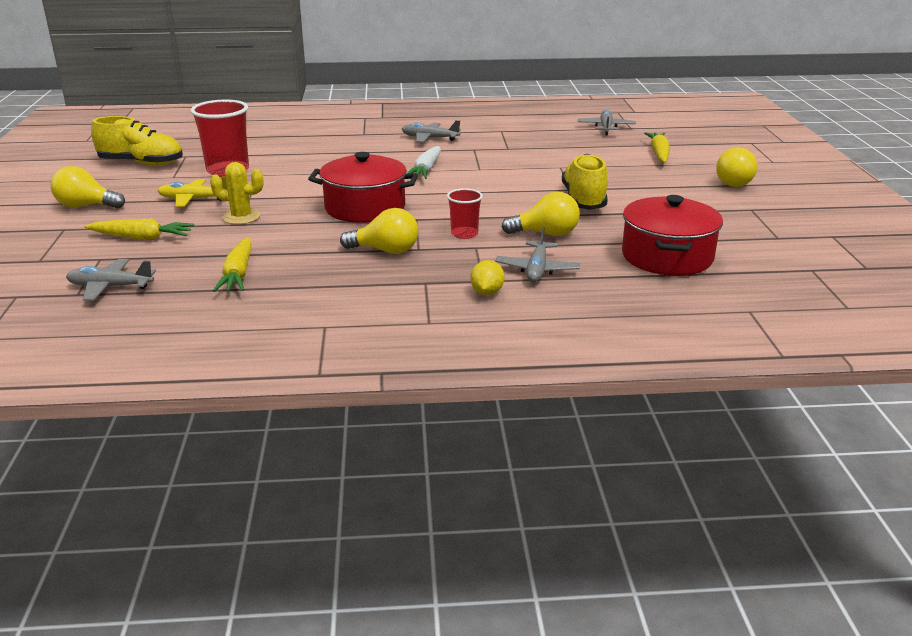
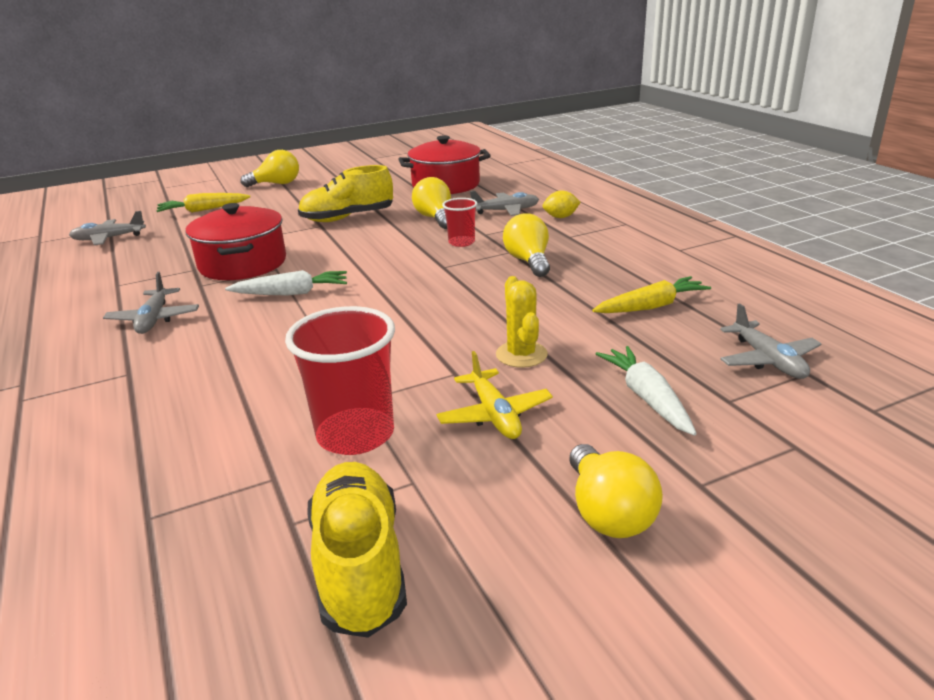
camera: 110 degrees left, 0 degrees up
yellow carrot [84,219,194,240] -> white carrot [596,346,697,436]
red pot [308,152,418,223] -> red pot moved to [186,203,286,280]

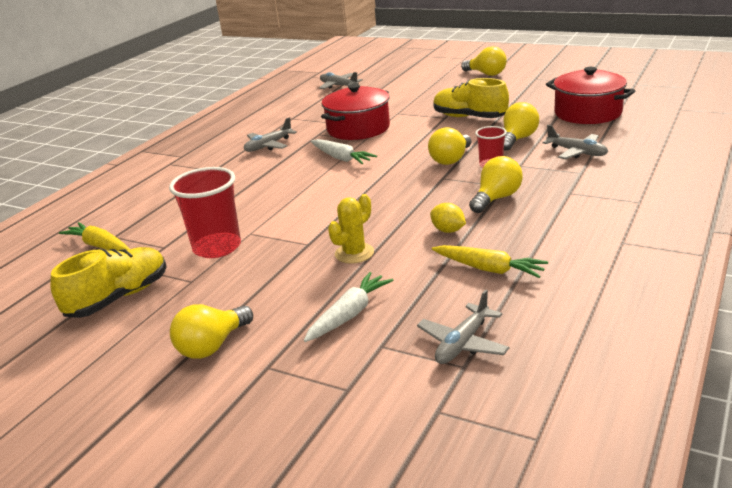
camera: 55 degrees right, 0 degrees up
yellow carrot [156,193,250,213] -> yellow carrot moved to [59,222,130,251]
yellow plane [436,351,553,439] -> none
yellow lemon [543,190,581,218] -> yellow lemon moved to [430,203,466,233]
none -> yellow light bulb [428,127,471,165]

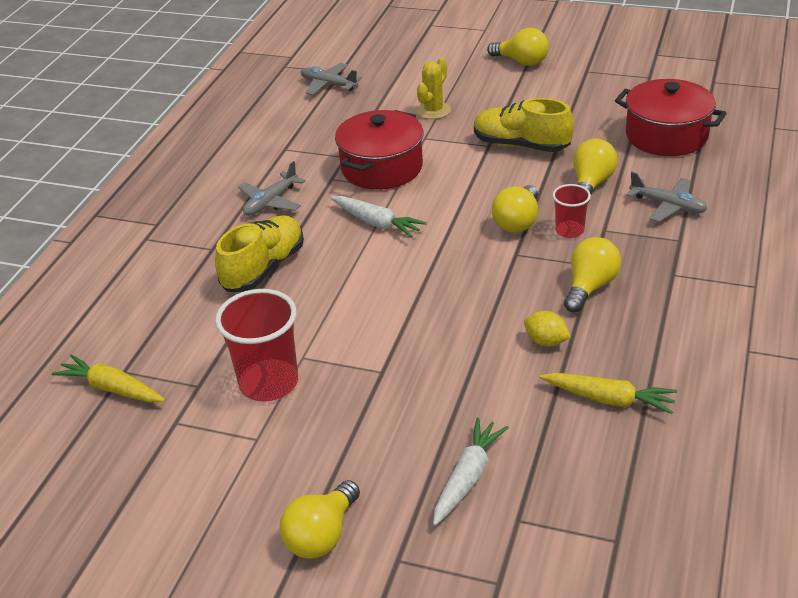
camera: 10 degrees left, 10 degrees up
yellow shoe [50,247,167,318] -> yellow shoe moved to [215,215,304,292]
yellow cactus [328,194,374,264] -> yellow cactus moved to [416,58,451,119]
grey plane [417,290,510,364] -> none

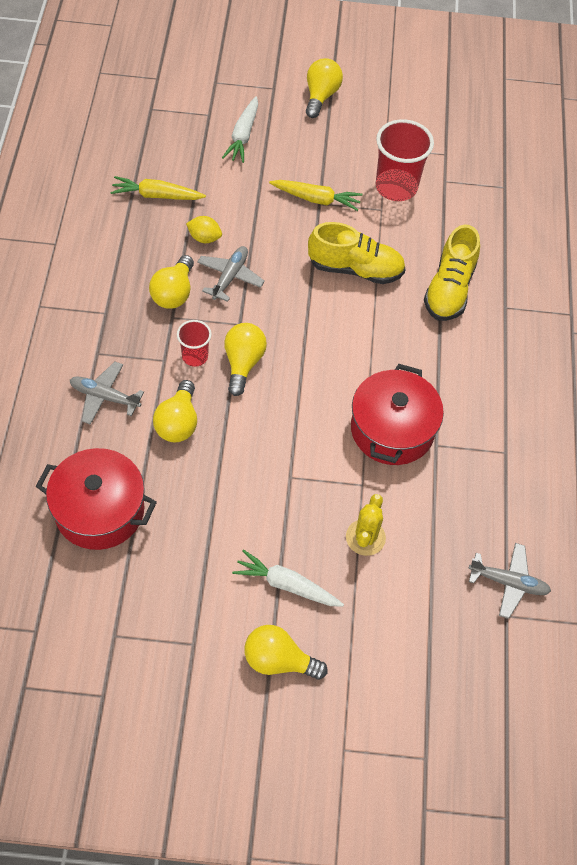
camera: 160 degrees right, 20 degrees up
yellow carrot [52,354,165,402] -> yellow carrot moved to [269,180,363,211]
grey plane [238,161,306,216] -> grey plane moved to [197,246,265,302]
white carrot [330,196,427,238] -> white carrot moved to [232,550,344,607]
yellow shoe [474,98,574,152] -> yellow shoe moved to [308,222,406,284]

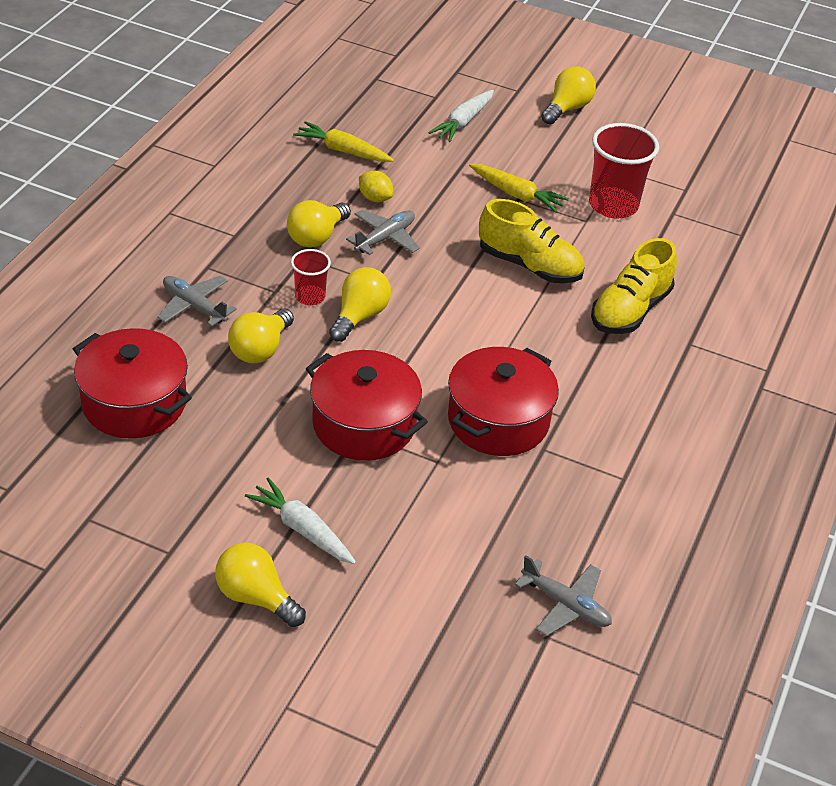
camera: 20 degrees right, 15 degrees down
yellow cactus [346,494,386,556] -> none
none -> red pot [306,350,428,461]

